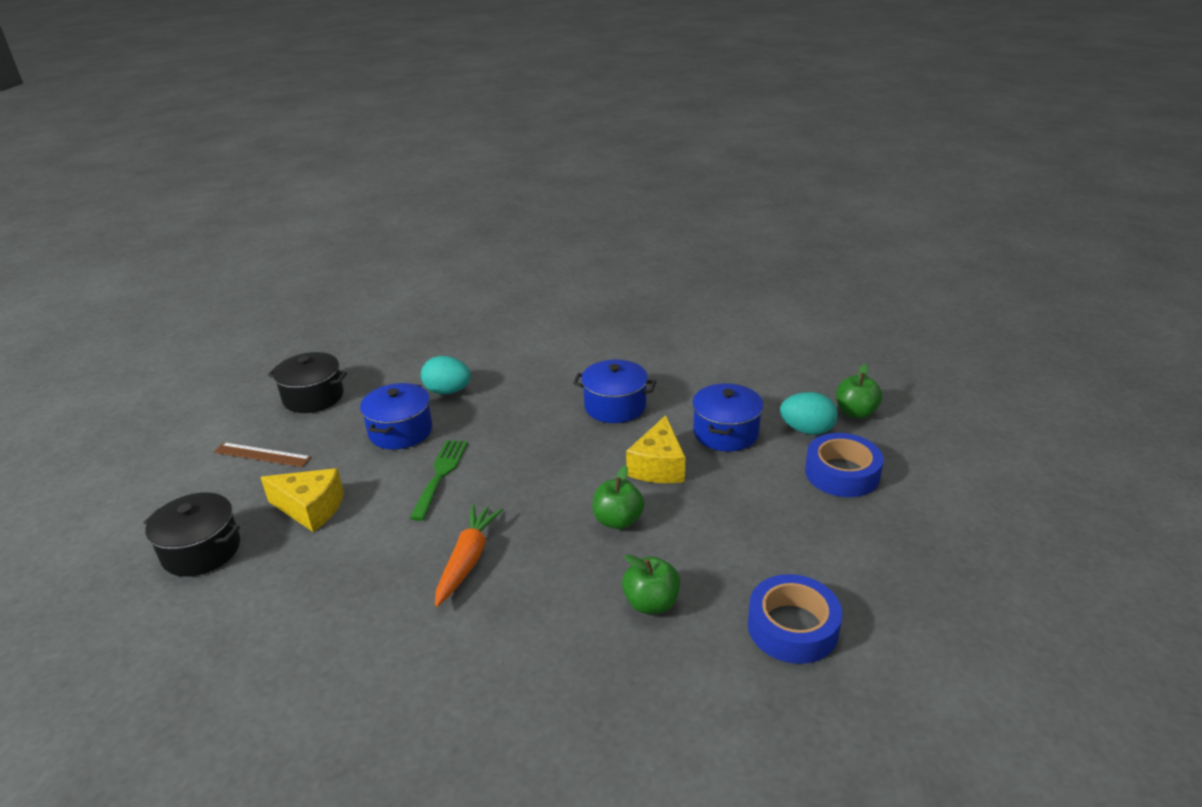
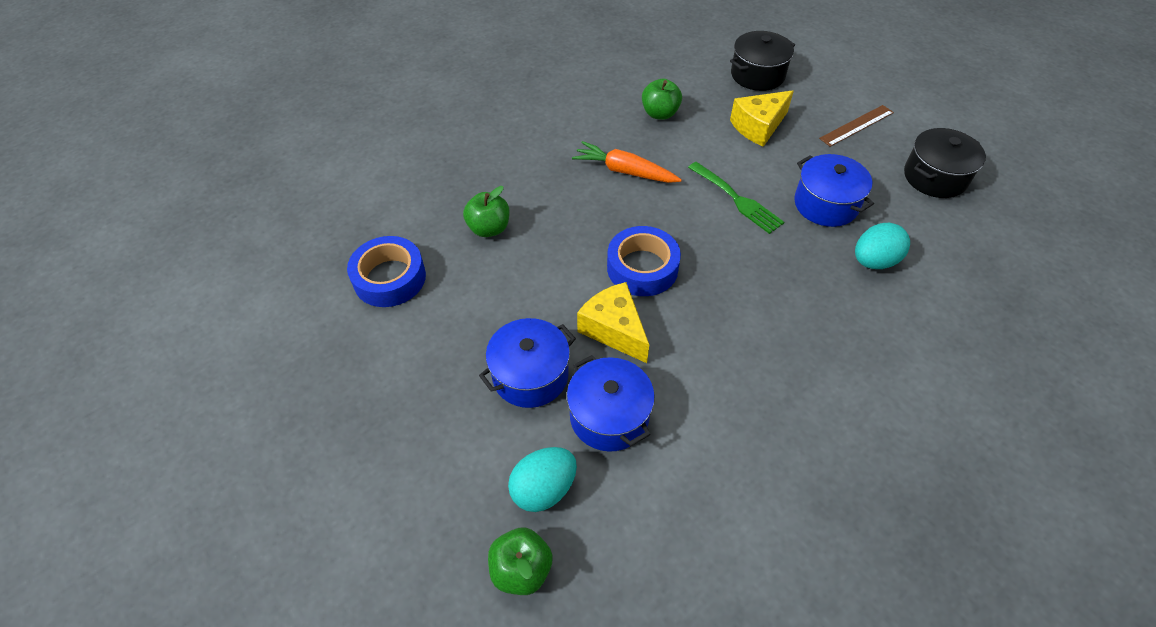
camera: 130 degrees right, 20 degrees up
orange carrot [435,504,503,607] -> orange carrot turned 150 degrees clockwise [572,141,682,183]
blue pot [573,359,656,423] -> blue pot moved to [479,318,576,408]
green apple [593,465,644,529] -> green apple moved to [642,79,682,120]
blue tape [805,433,884,497] -> blue tape moved to [607,226,681,296]

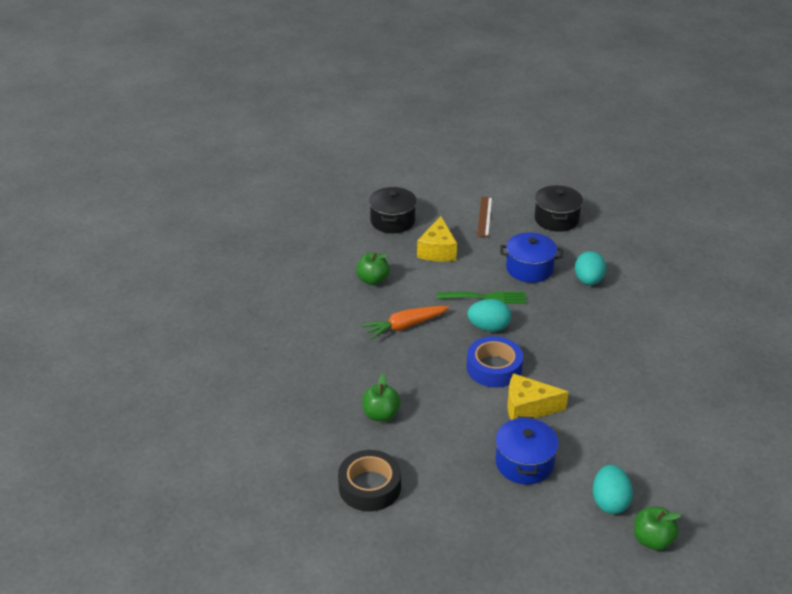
camera: 50 degrees left, 15 degrees down
blue tape [347,236,426,307] -> black tape [338,450,401,511]
blue pot [567,355,655,452] -> none
none -> turquoise egg [467,299,511,332]

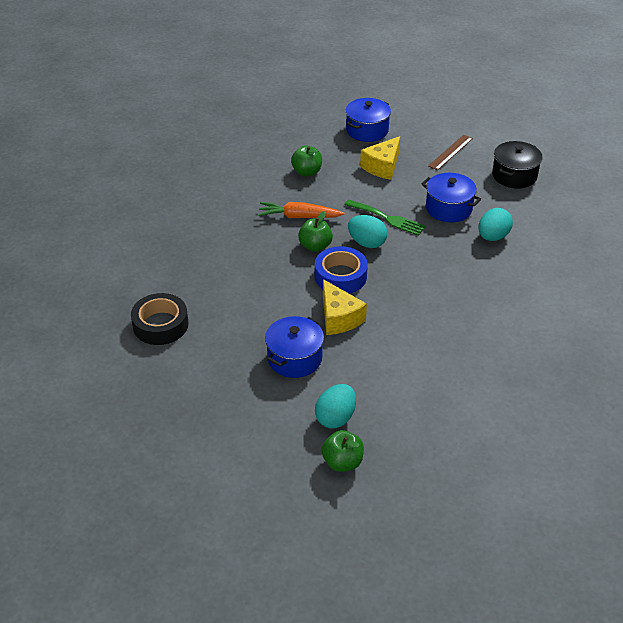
camera: 30 degrees right, 5 degrees up
green apple [362,373,401,422] -> green apple moved to [298,211,333,252]
black pot [369,187,417,233] -> blue pot [346,98,391,142]
yellow cheese [507,373,569,420] -> yellow cheese turned 150 degrees counterclockwise [323,279,367,335]

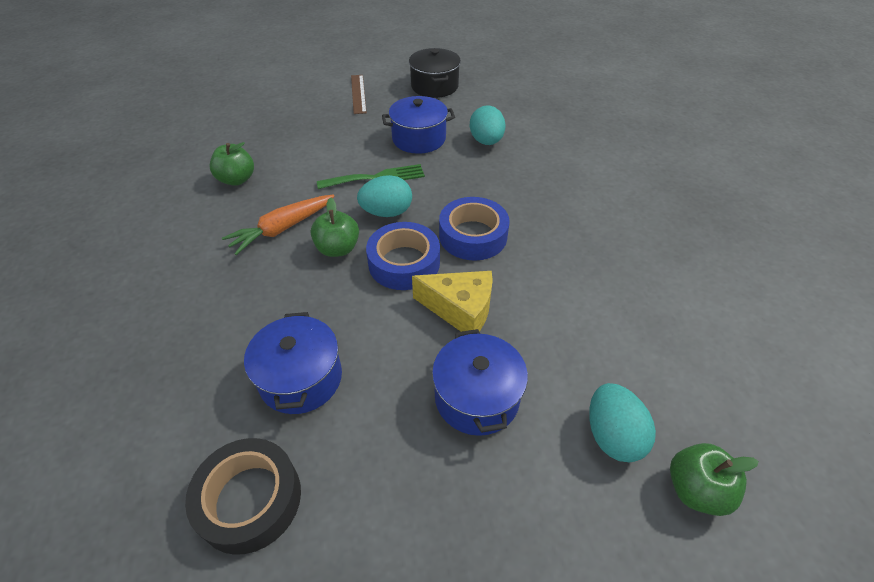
camera: 45 degrees left, 5 degrees up
blue pot [346,98,391,142] -> blue pot moved to [244,312,342,414]
yellow cheese [360,136,400,180] -> none
none -> blue tape [439,197,509,261]

